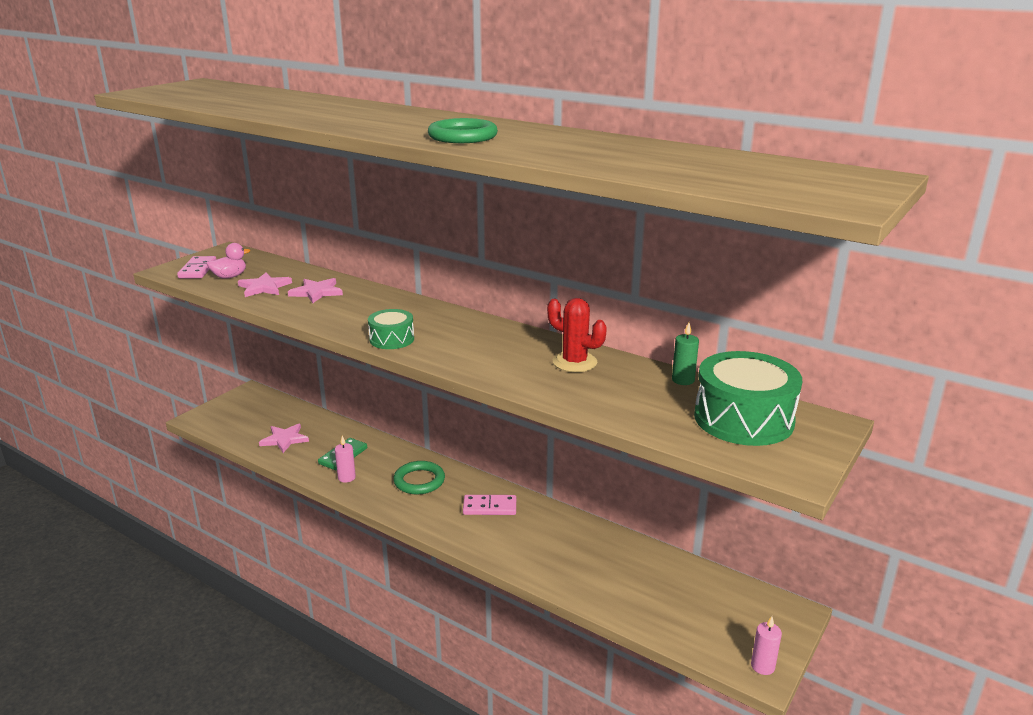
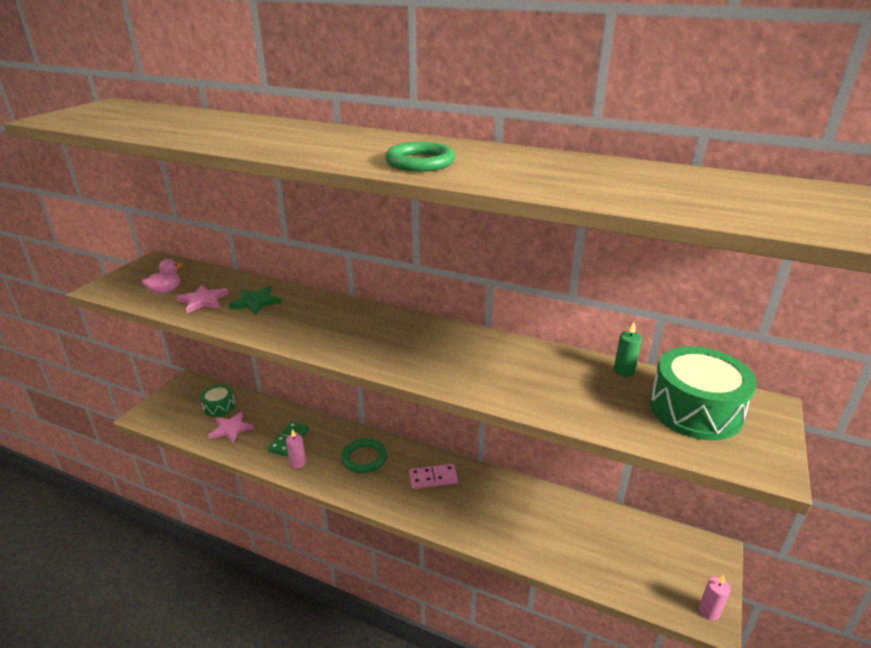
camera: 10 degrees left, 5 degrees up
pink domino [177,256,216,278] -> none
pink star [288,278,343,303] -> green star [229,286,281,315]
green drum [368,309,414,349] -> green drum moved to [200,385,235,417]
red cactus [547,298,607,372] -> none

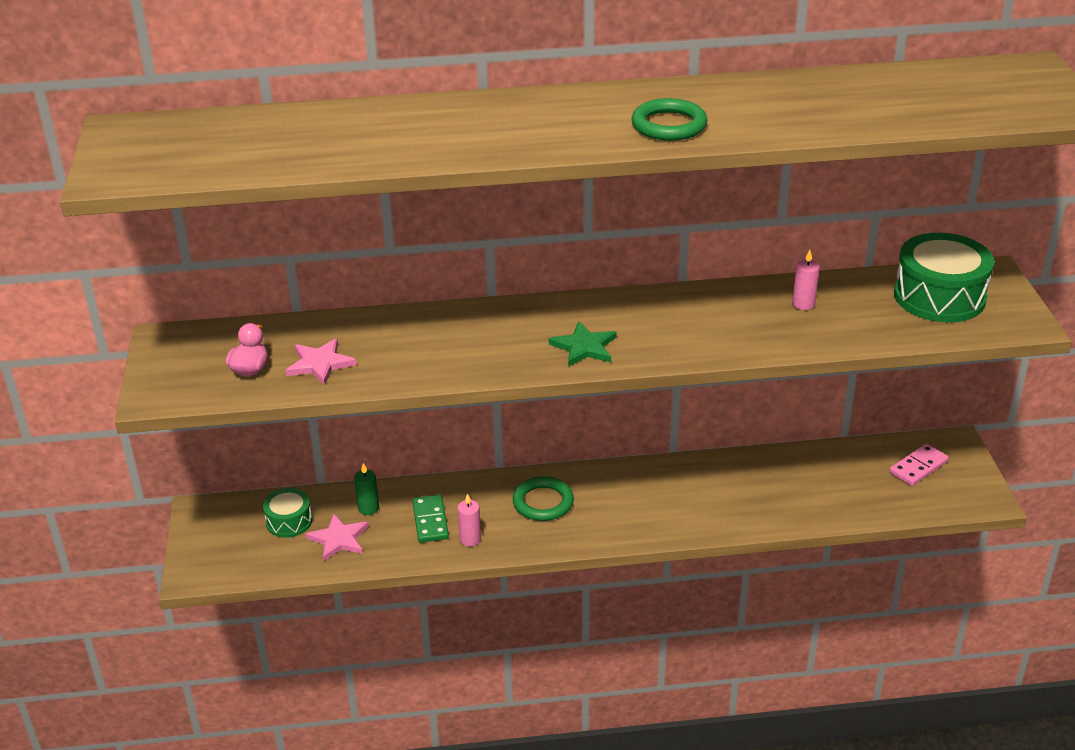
camera: 30 degrees left, 5 degrees up
green star [229,286,281,315] -> green star moved to [549,321,617,367]
pink domino [409,464,458,489] -> pink domino moved to [890,444,949,486]
green candle [614,322,642,377] -> green candle moved to [354,463,379,515]
pink candle [699,575,731,620] -> pink candle moved to [792,250,820,310]

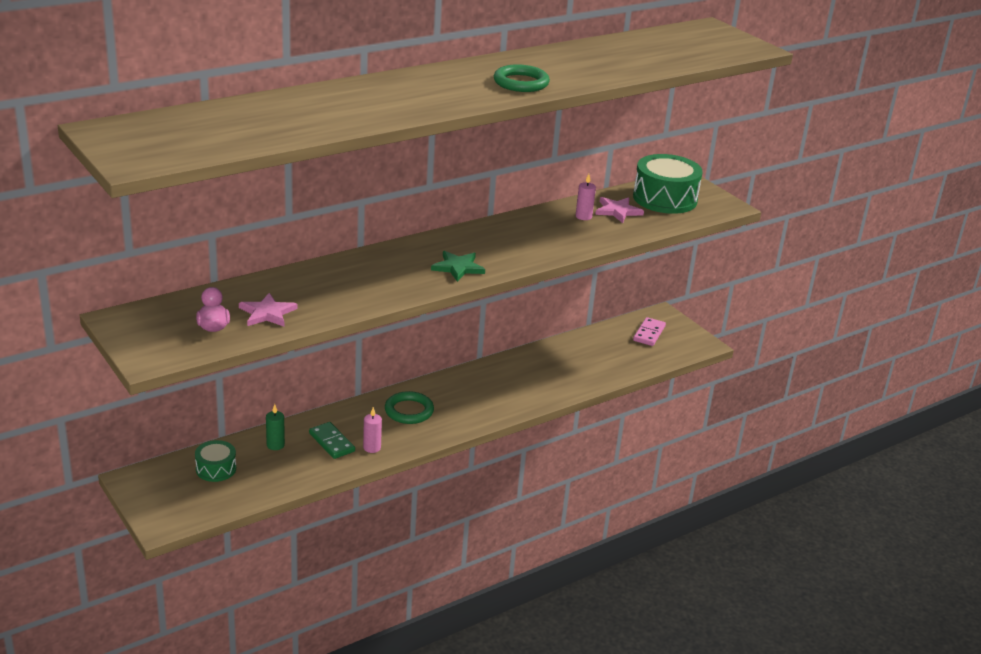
camera: 30 degrees left, 5 degrees down
pink star [306,513,369,562] -> pink star moved to [595,197,644,223]

